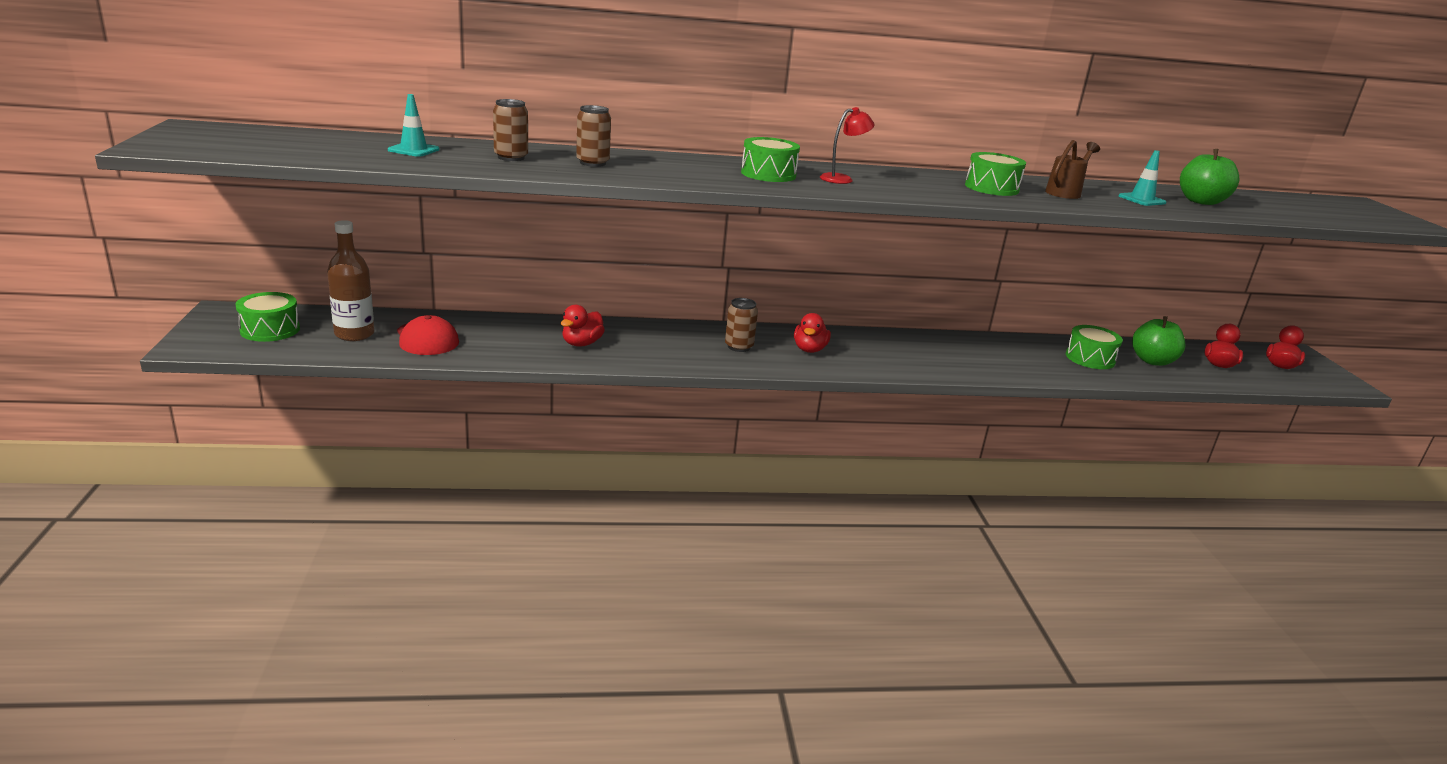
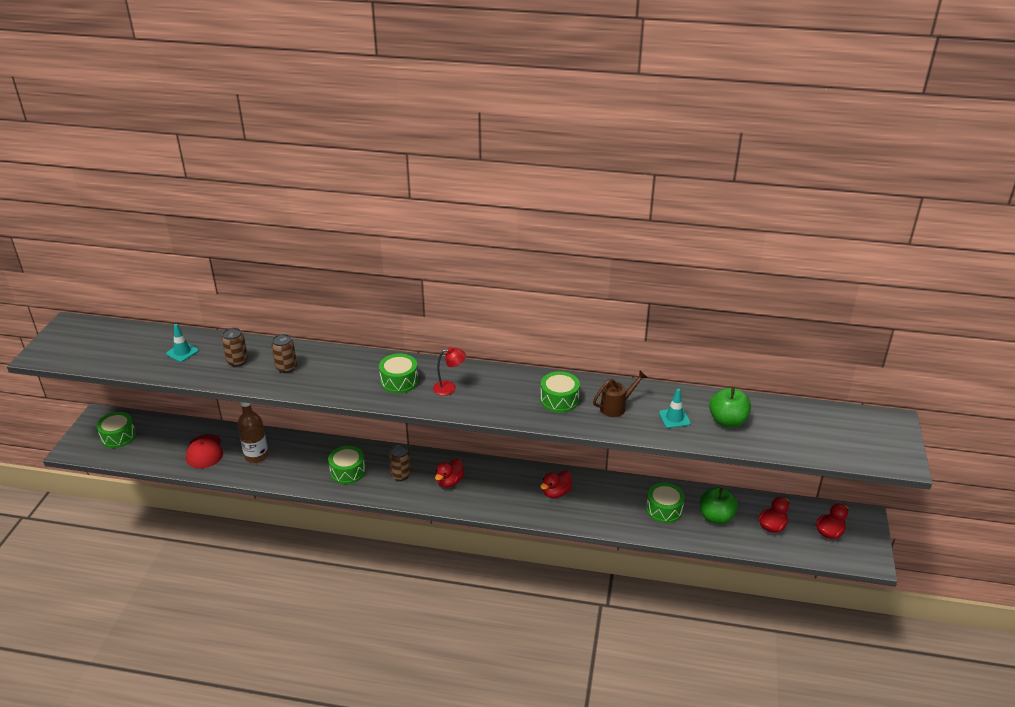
camera: 20 degrees right, 10 degrees up
brown bottle [327,220,374,341] -> brown bottle moved to [237,402,269,463]
red duck [561,305,605,347] -> red duck moved to [540,471,572,498]
none -> green drum [328,446,365,484]

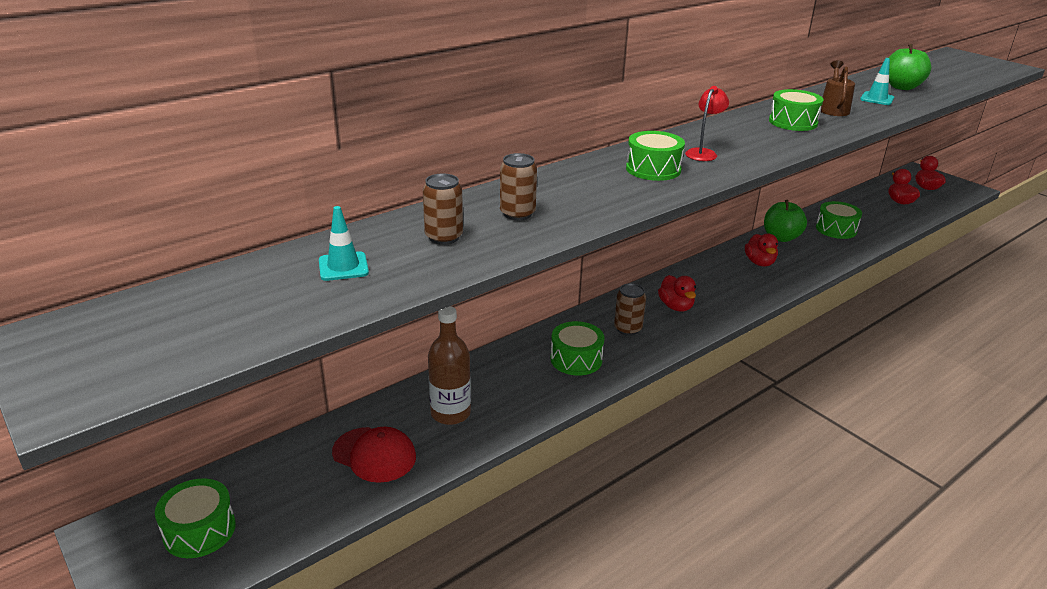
camera: 50 degrees left, 5 degrees down
green apple [700,487,738,524] -> green apple moved to [764,200,807,242]

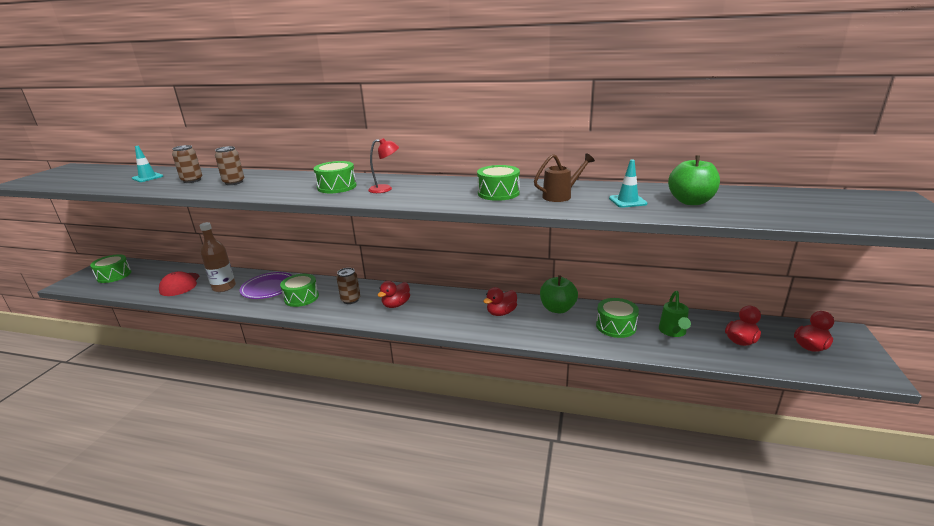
camera: 55 degrees right, 5 degrees down
none -> purple plate [240,272,292,299]
none -> green watering can [659,291,691,337]

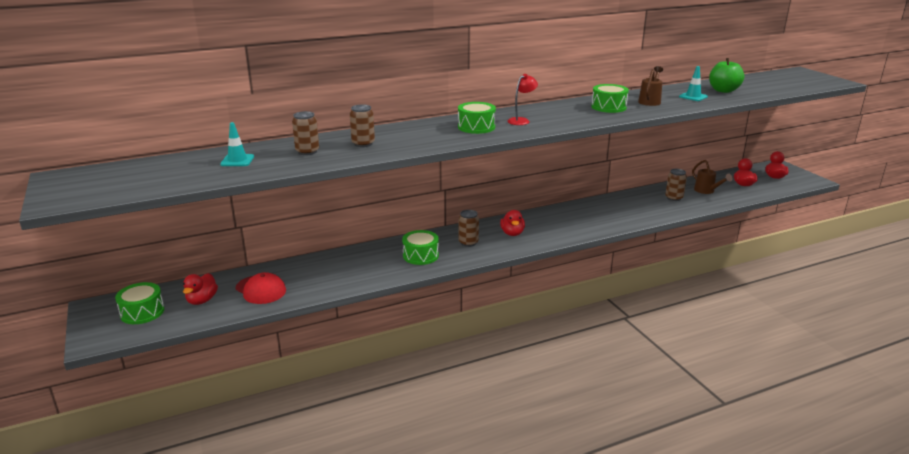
camera: 40 degrees left, 0 degrees up
brown bottle [200,222,236,292] -> none
purple plate [240,272,292,299] -> none
red duck [483,287,517,316] -> red duck moved to [183,273,218,305]
green apple [540,275,578,313] -> none
green drum [596,298,639,338] -> brown can [665,169,687,201]
green watering can [659,291,691,337] -> brown watering can [692,160,733,194]

